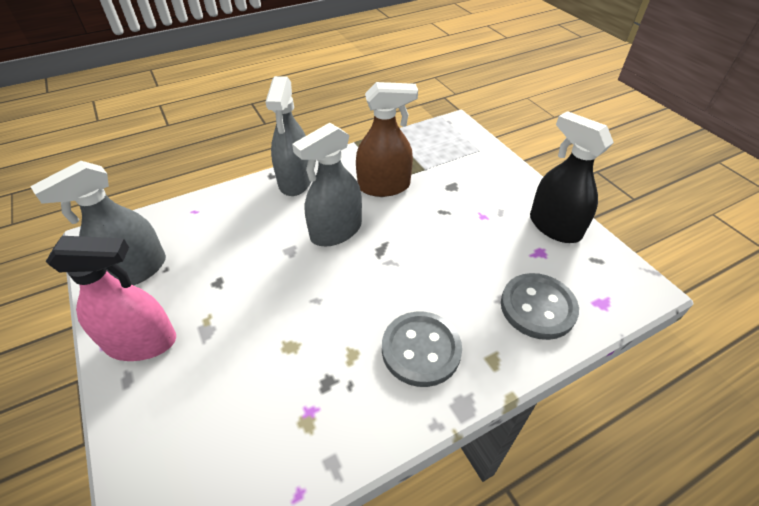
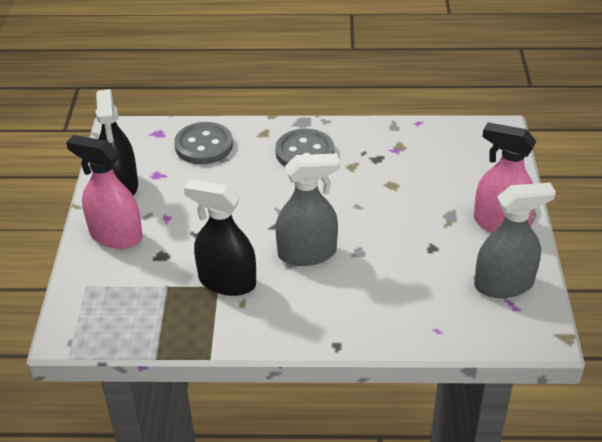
camera: 150 degrees left, 5 degrees down
grey spray bottle [266,76,311,196] -> none
brown spray bottle [356,82,418,197] -> black spray bottle [184,179,256,296]
none -> pink spray bottle [66,135,143,249]

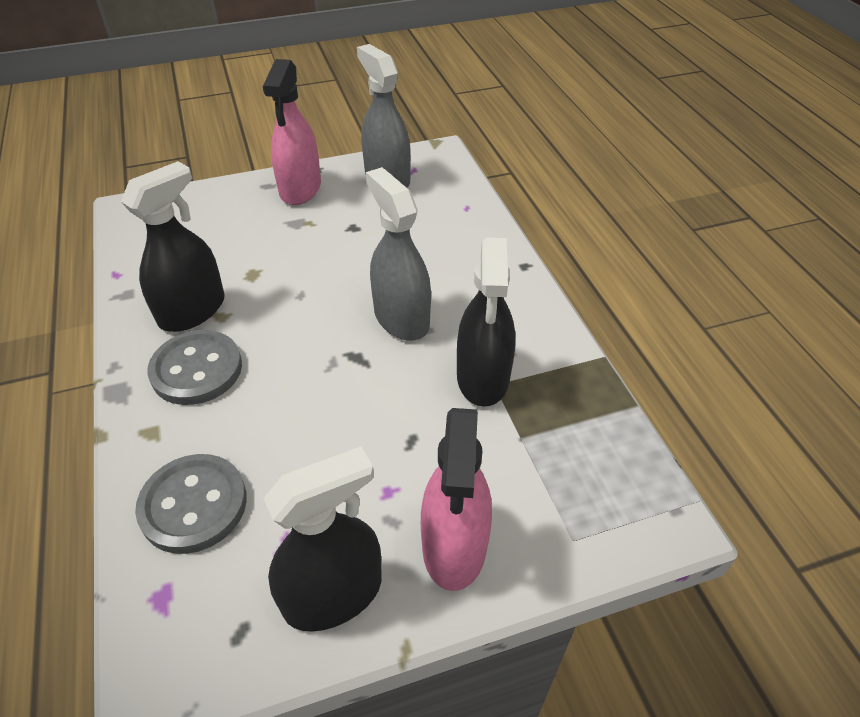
camera: 110 degrees left, 5 degrees up
none -> black spray bottle [121,161,225,332]

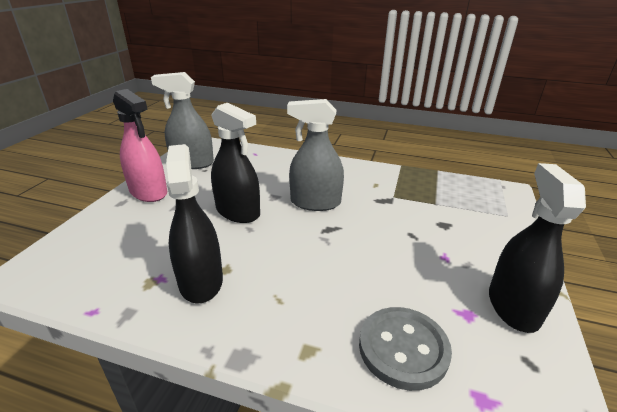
camera: 55 degrees left, 15 degrees down
grey button [147,330,242,405] -> none
pink spray bottle [421,408,492,591] -> none
black spray bottle [457,238,515,407] -> black spray bottle moved to [211,103,260,223]

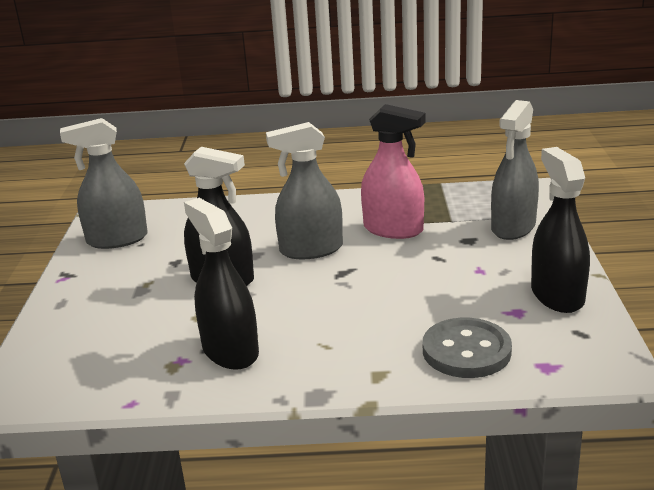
camera: 15 degrees left, 5 degrees down
pink spray bottle [113,89,167,202] -> pink spray bottle moved to [361,104,426,239]
none -> grey spray bottle [491,100,539,240]

